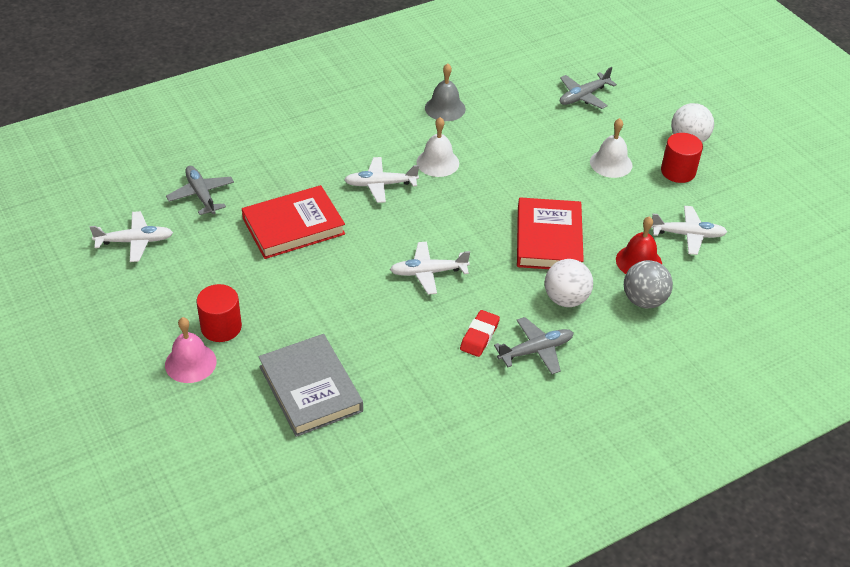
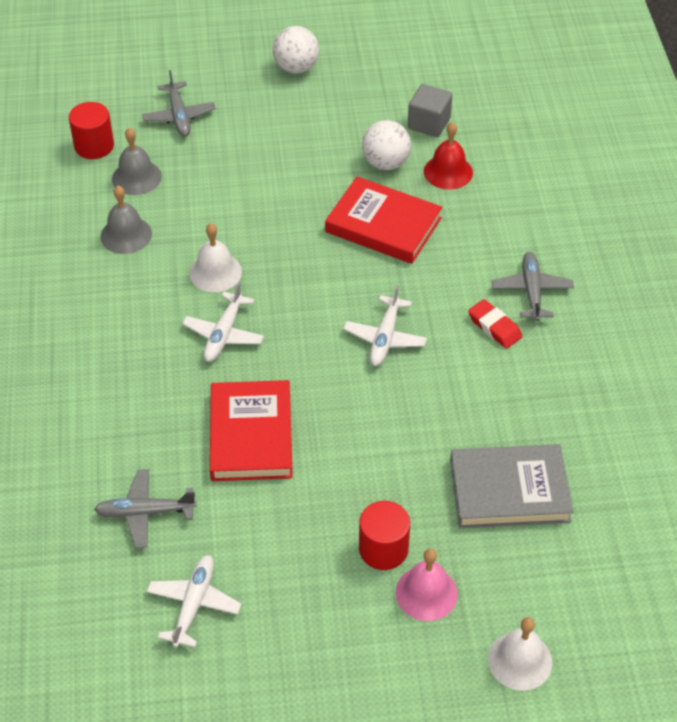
camera: 65 degrees left, 5 degrees up
white ball [545,259,593,307] -> white ball moved to [362,120,411,170]
white bell [590,118,633,178] -> white bell moved to [488,617,552,691]
grey ball [624,260,673,309] -> none
white plane [651,206,727,255] -> grey cube [408,84,452,137]
red cylinder [661,133,703,183] -> red cylinder moved to [69,102,114,159]
none -> grey bell [112,128,162,195]

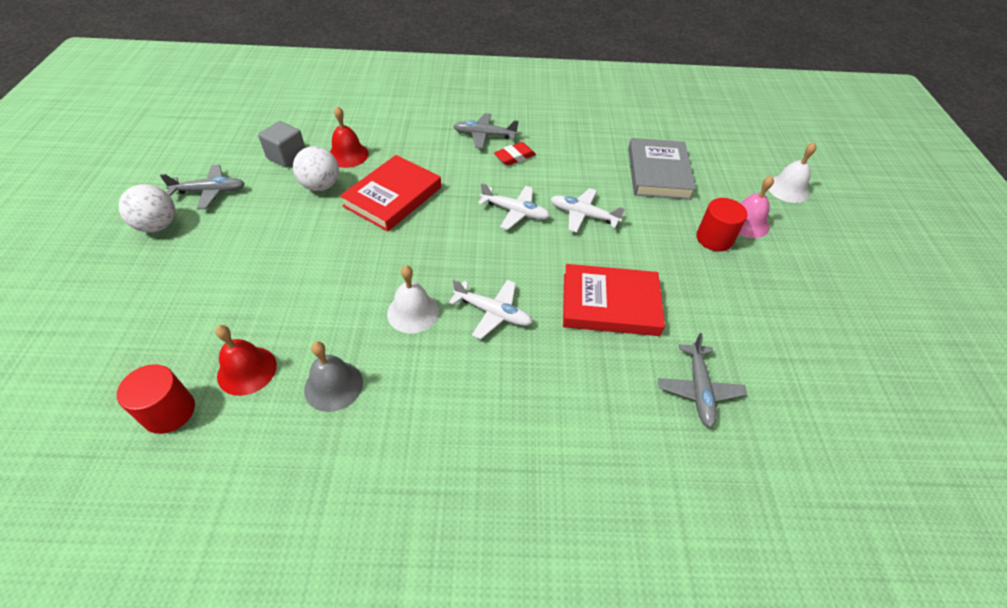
camera: 85 degrees left, 0 degrees up
grey bell [112,128,162,195] -> red bell [215,325,277,396]
grey plane [142,70,216,137] -> grey plane moved to [160,165,245,210]
white plane [146,555,242,648] -> white plane moved to [551,188,625,233]

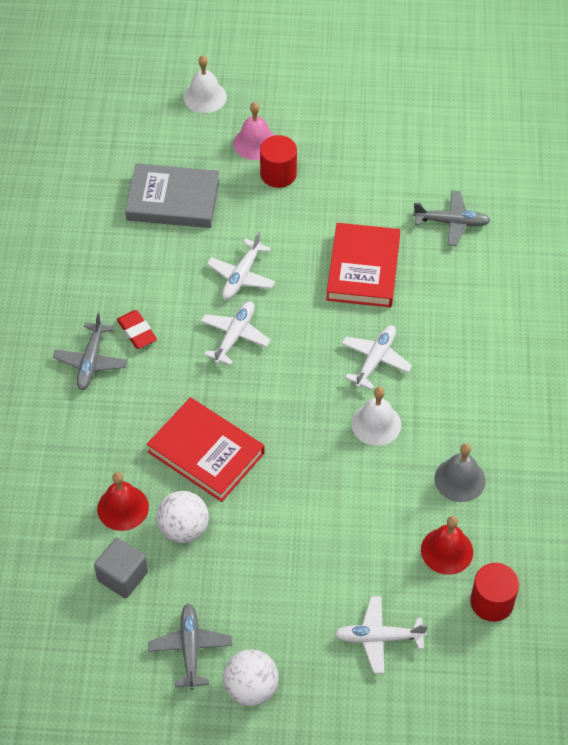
camera: 85 degrees left, 5 degrees up
none -> white plane [334,596,428,674]

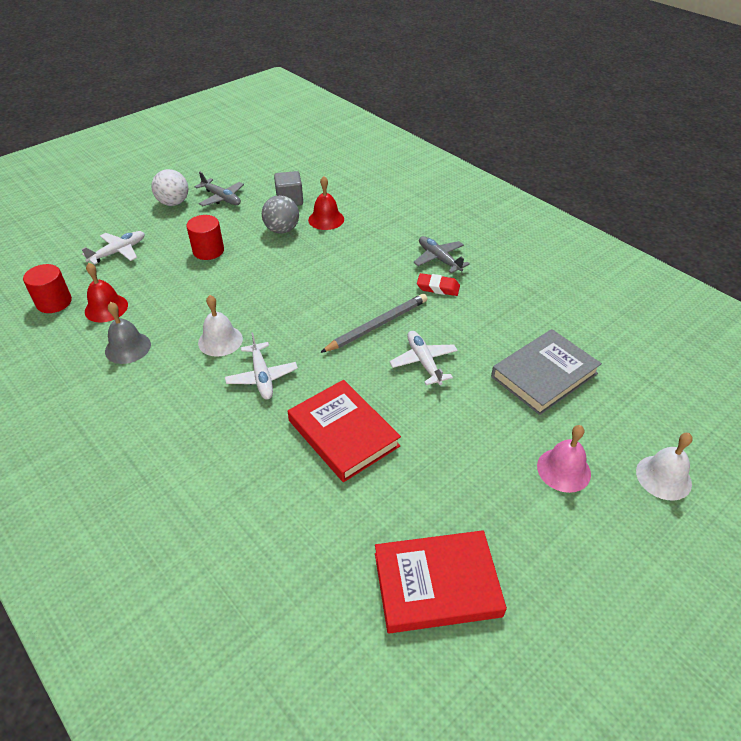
camera: 135 degrees right, 10 degrees down
red book [147,397,265,502] -> red book moved to [375,530,507,634]
white ball [156,491,209,543] -> grey ball [262,195,299,234]
white plane [200,301,271,365] -> grey pencil [320,294,427,353]
red cylinder [260,135,297,188] -> red cylinder moved to [186,215,224,260]
grey plane [413,190,491,246] -> none

